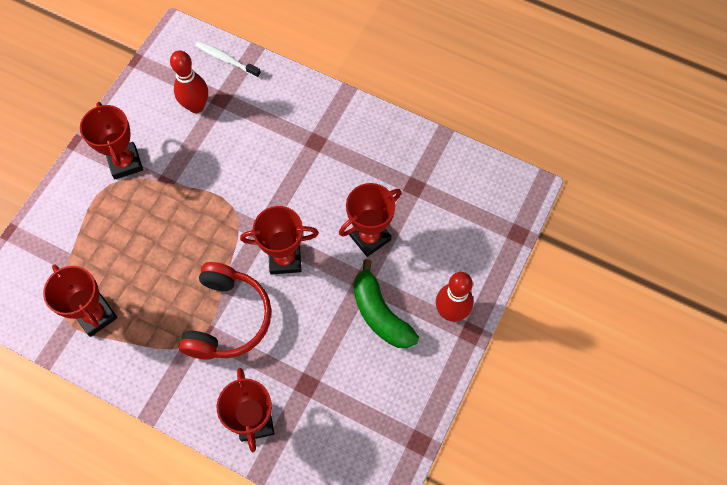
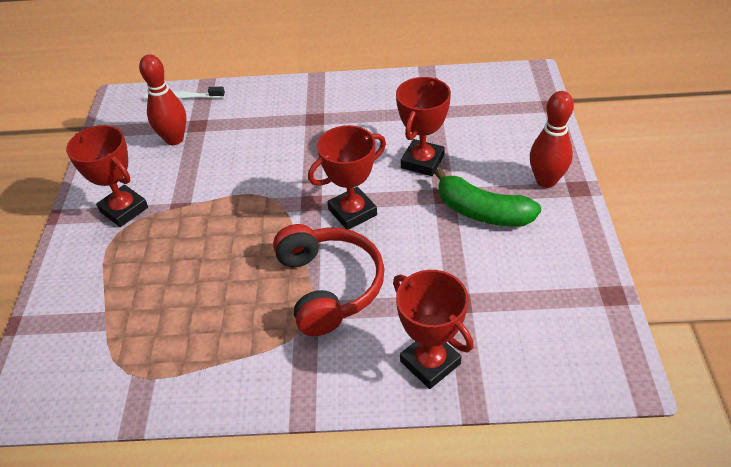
camera: 25 degrees left, 20 degrees down
red trophy [43,265,117,337] -> none

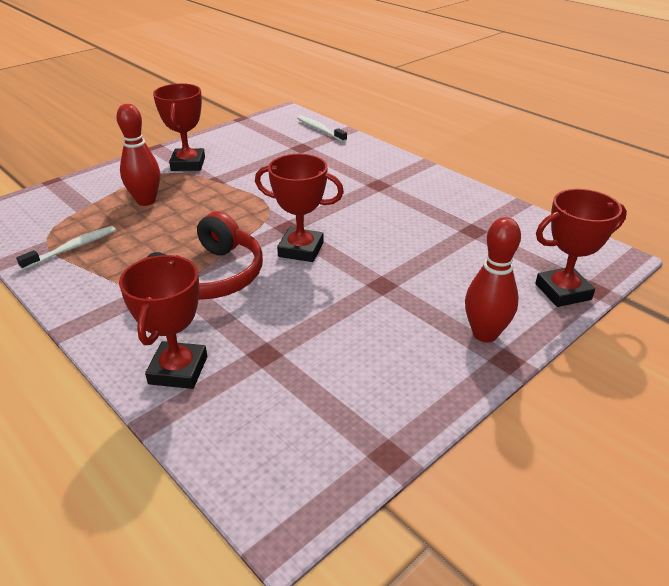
camera: 45 degrees right, 10 degrees down
red bowling pin [139,54,187,145] -> red bowling pin moved to [116,104,160,206]
red trophy [396,77,451,176] -> red trophy moved to [535,189,627,307]
green banana [434,168,541,226] -> none
none -> white toothbrush [16,226,116,270]

